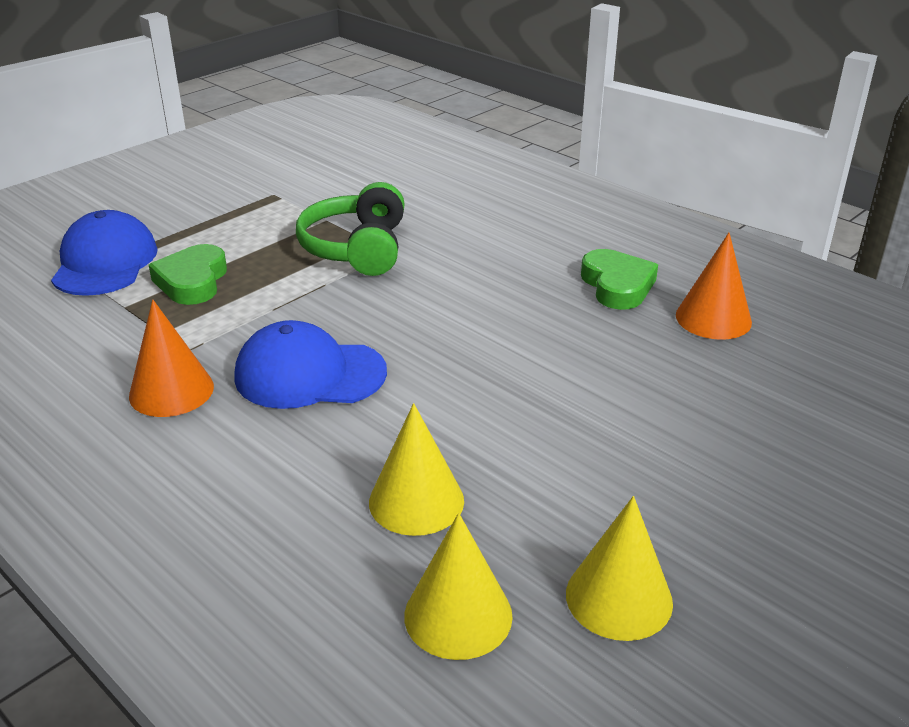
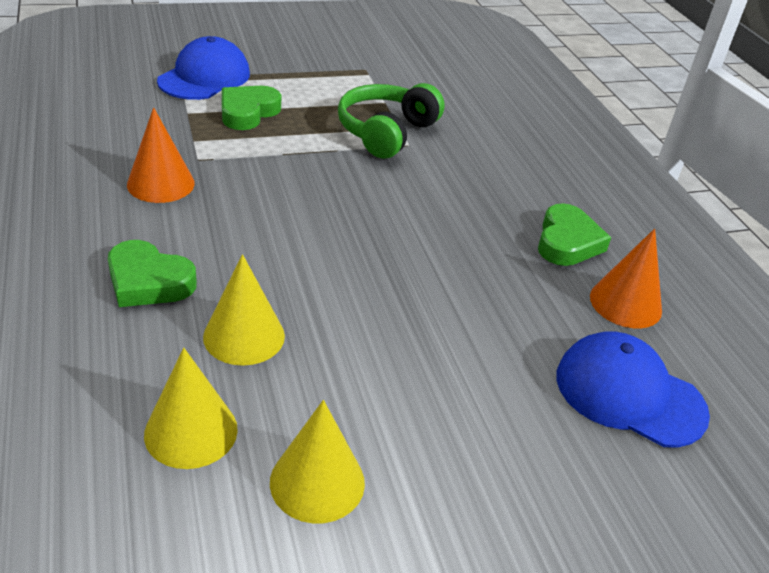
camera: 25 degrees right, 5 degrees up
blue cap [234,320,387,409] -> blue cap moved to [556,331,710,447]
none -> green heart [108,240,197,307]

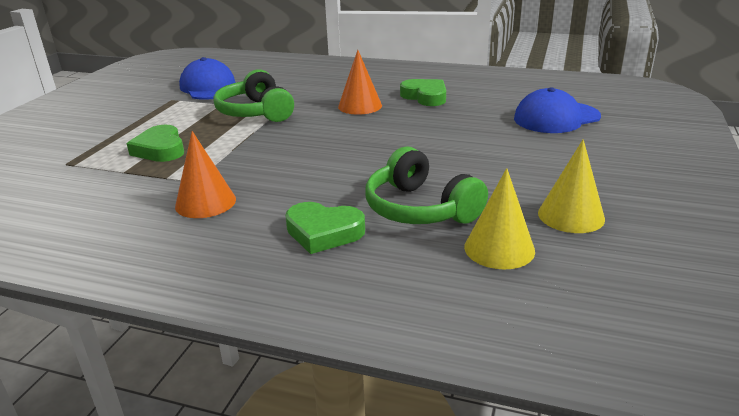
camera: 50 degrees left, 10 degrees down
green heart [108,240,197,307] -> green heart turned 45 degrees clockwise [285,202,365,254]
blue cap [157,36,250,100] -> blue cap moved to [179,57,236,100]
yellow cone [203,254,285,366] -> green headphones [365,146,488,224]
orange cone [590,228,662,328] -> orange cone moved to [338,50,382,115]

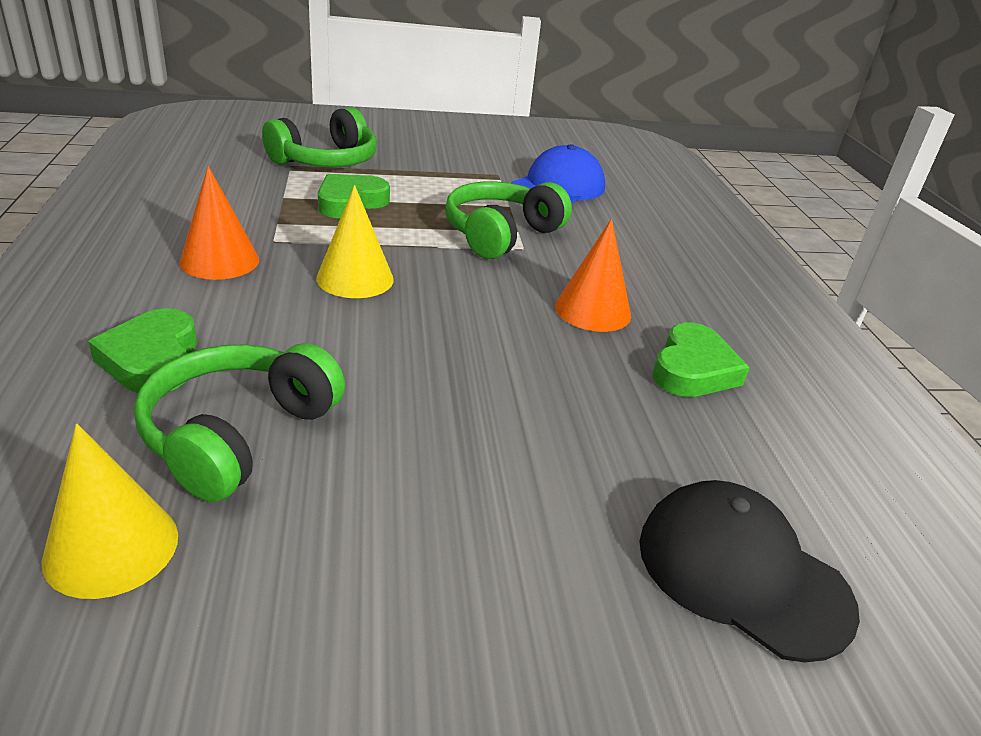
camera: 60 degrees right, 5 degrees up
blue cap [514,87,601,133] -> black cap [639,480,860,662]
yellow cone [538,139,605,233] -> yellow cone moved to [316,185,394,298]
none -> green headphones [262,107,377,167]

